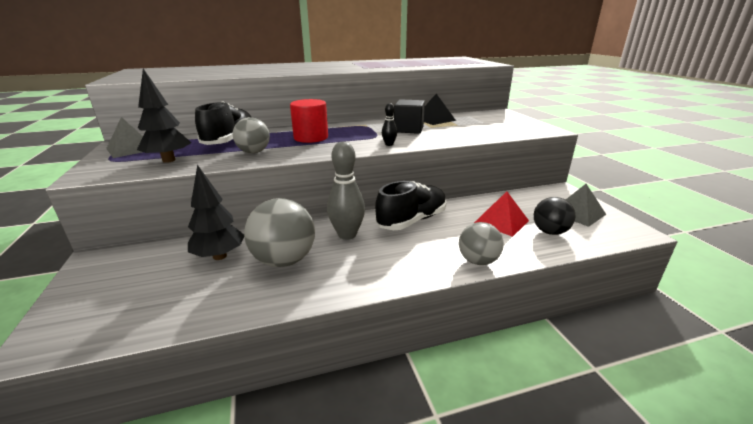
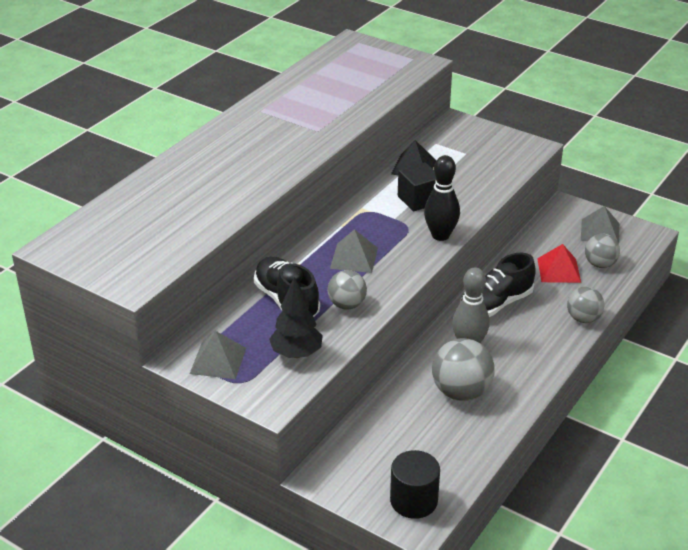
camera: 40 degrees left, 10 degrees up
black tree [188,165,244,260] -> none
red cylinder [290,99,328,143] -> grey pyramid [330,229,378,273]
black shoe [375,181,446,230] -> black shoe turned 135 degrees counterclockwise [460,253,536,317]
black bowling pin [382,103,397,146] -> black bowling pin [424,155,460,241], size x2.07
black ball [533,197,576,235] -> grey ball [585,234,620,268]
none -> black cylinder [390,450,440,519]

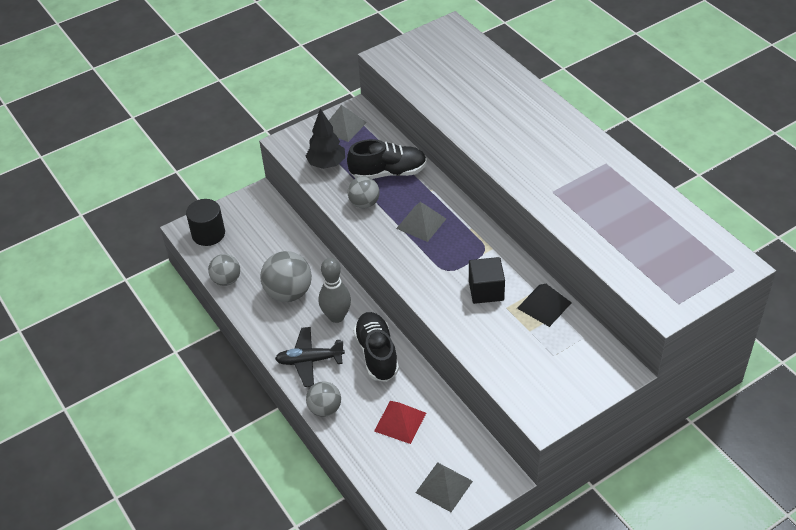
camera: 115 degrees right, 10 degrees up
black bowling pin [424,155,460,241] -> none
grey ball [585,234,620,268] -> grey ball moved to [208,254,240,286]
none -> black plane [275,327,345,387]

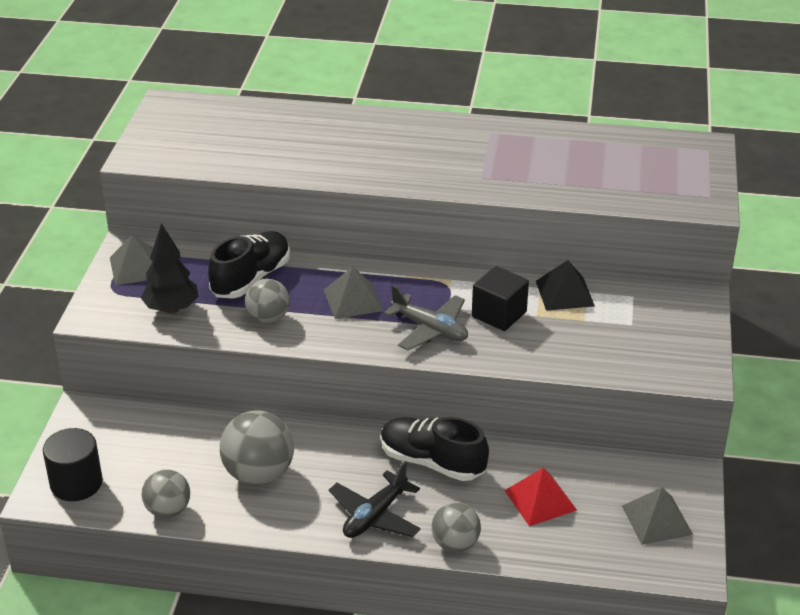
camera: 50 degrees left, 10 degrees down
grey bowling pin [319,258,351,323] -> none
none -> grey plane [384,285,468,350]

